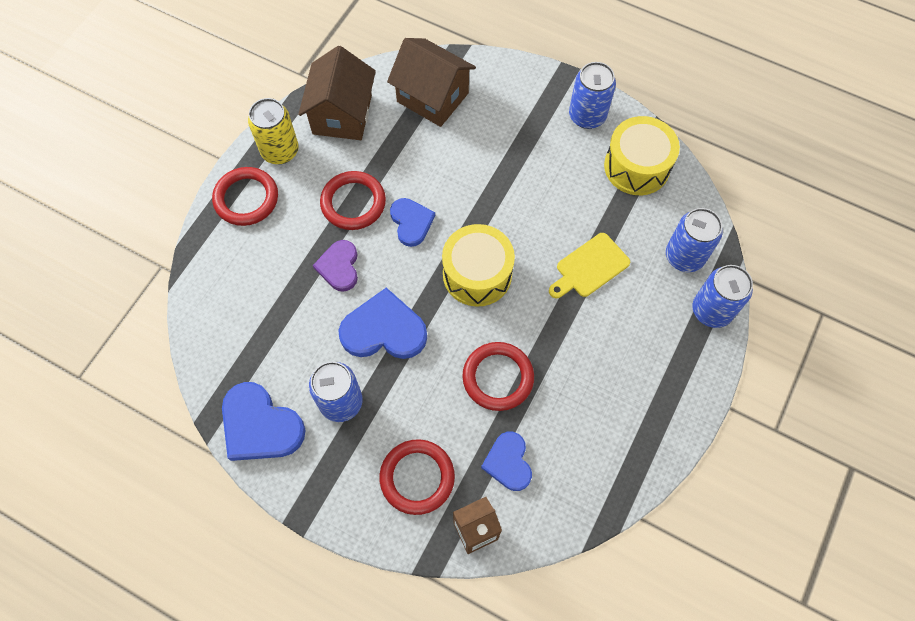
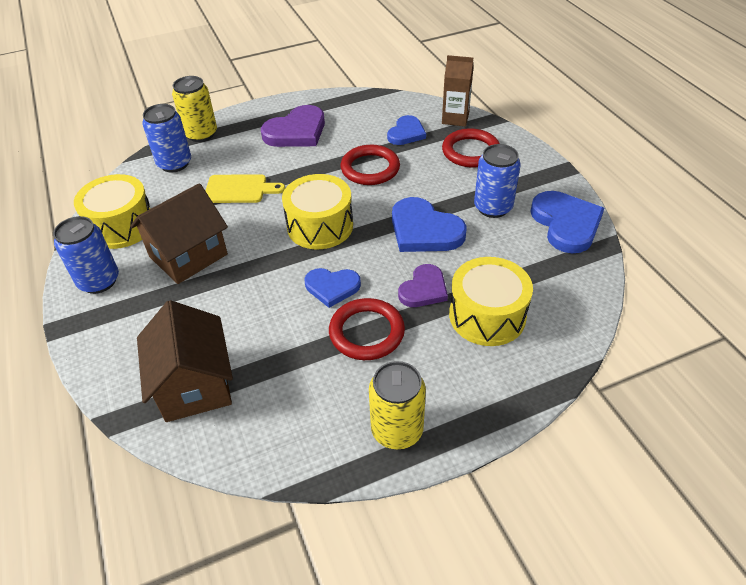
camera: 140 degrees left, 20 degrees down
red ring [212,167,278,226] -> none
brown house [298,46,376,140] -> brown house moved to [130,183,228,284]
blue heart [390,198,435,247] -> blue heart turned 105 degrees counterclockwise [304,268,361,308]
blue can [693,265,753,328] -> yellow can [172,76,217,142]
none -> purple heart [261,105,325,147]
none -> yellow drum [449,257,533,346]

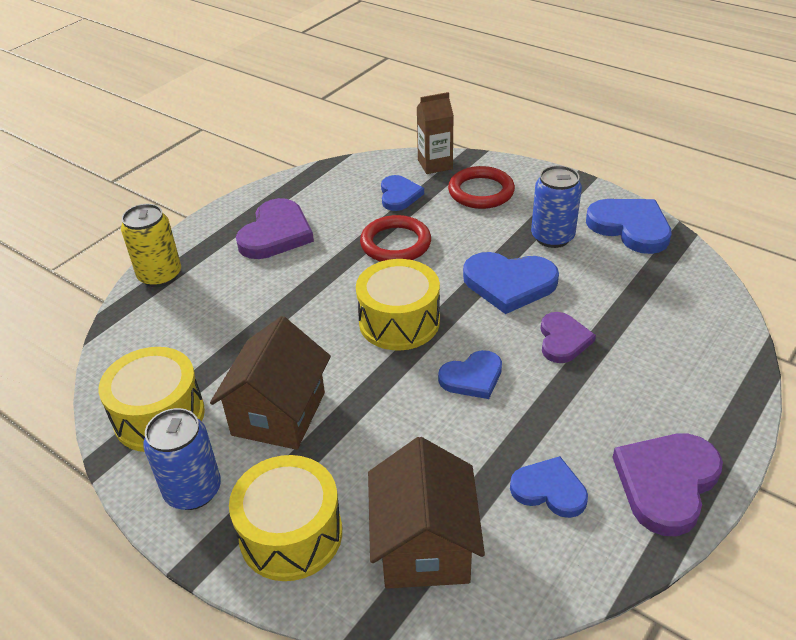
camera: 30 degrees left, 5 degrees down
brown house [137,300,233,422] -> brown house turned 45 degrees clockwise [368,437,485,589]
blue can [142,104,191,172] -> none
yellow cutting board [205,174,285,203] -> none
red ring [329,298,405,360] -> none
yellow can [369,361,426,450] -> purple heart [612,434,723,536]
yellow drum [449,257,533,346] -> yellow drum moved to [229,455,342,581]
none -> blue heart [510,456,588,518]

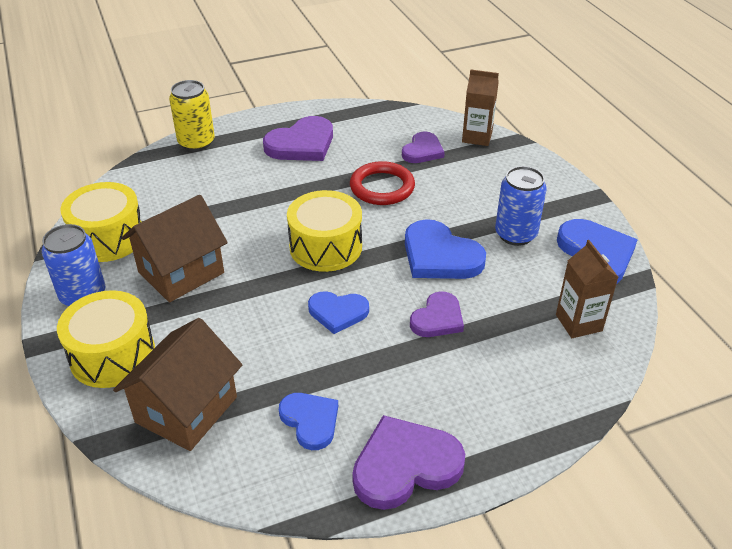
camera: 30 degrees right, 0 degrees up
blue heart [381,175,424,211] -> purple heart [402,132,445,163]
red ring [448,166,515,209] -> none
none -> brown carton [556,240,618,338]

